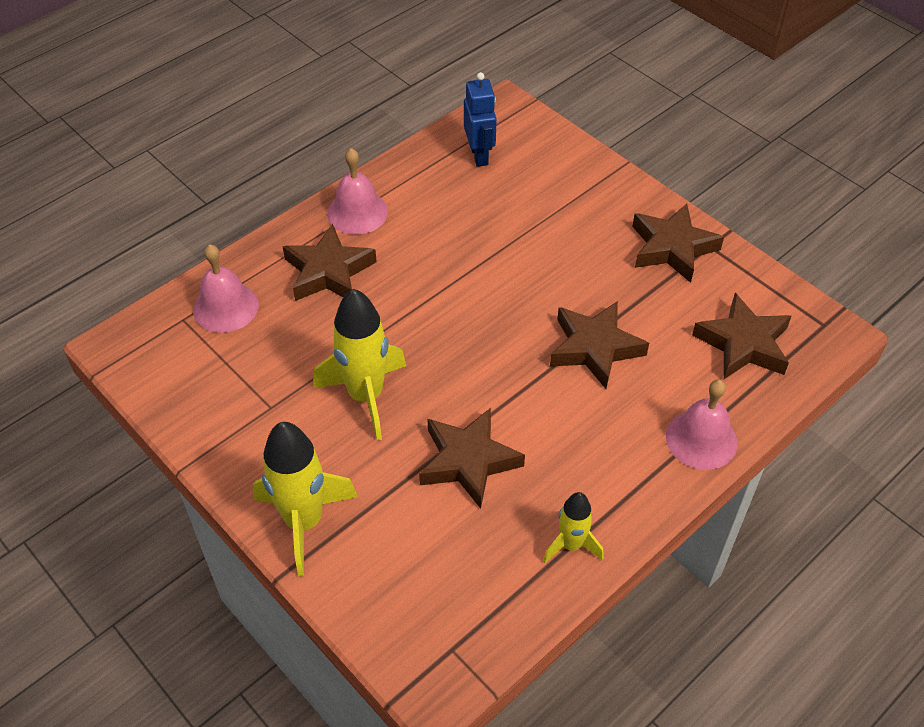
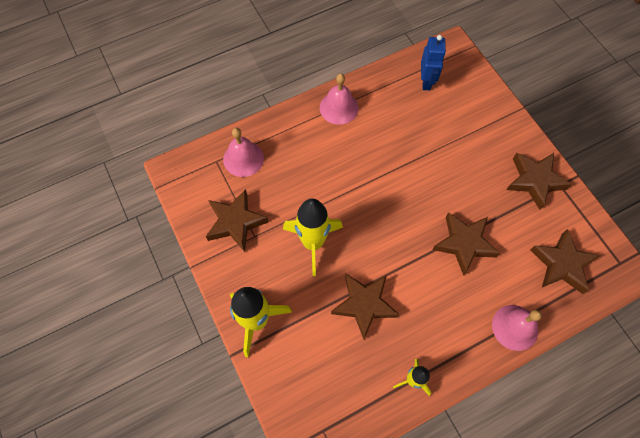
camera: 15 degrees right, 15 degrees up
brown star [282,224,377,301] -> brown star moved to [206,189,269,252]

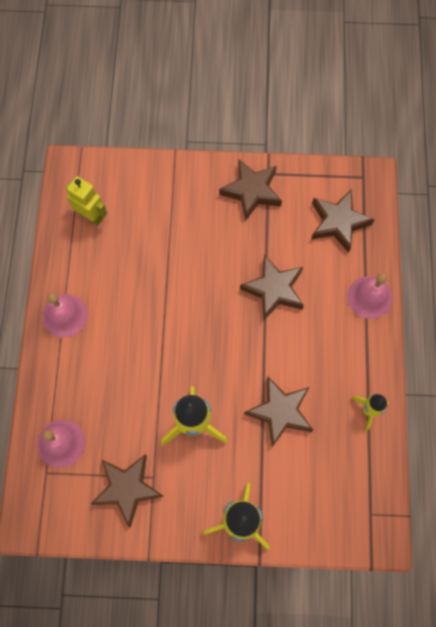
camera: 60 degrees left, 5 degrees up
blue robot [421,35,446,90] -> yellow robot [66,176,107,225]

